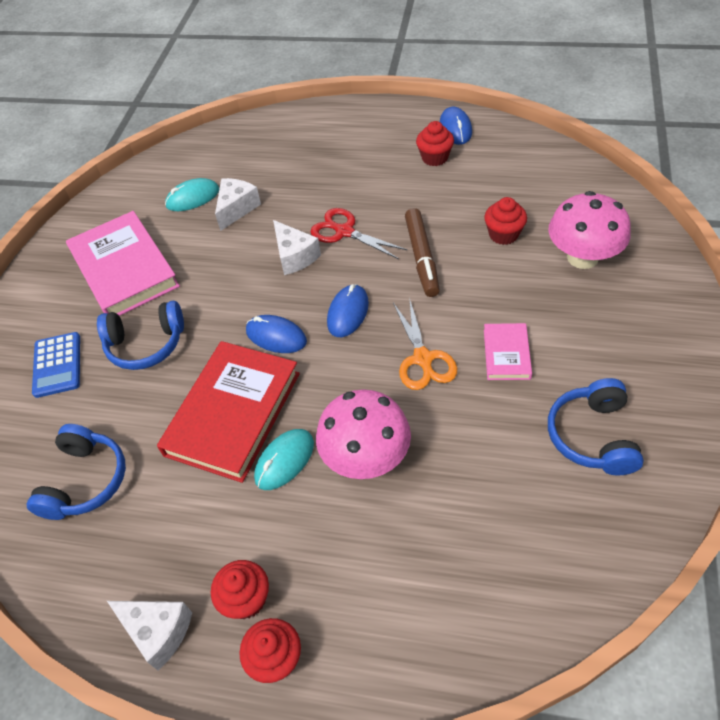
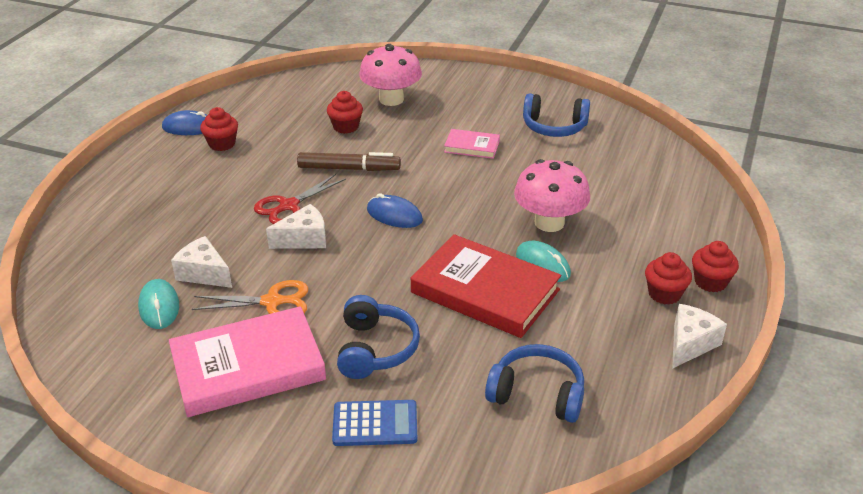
camera: 85 degrees left, 15 degrees down
blue mouse [246,315,307,353] -> none
orange scissors [393,297,457,390] -> orange scissors moved to [192,280,308,314]

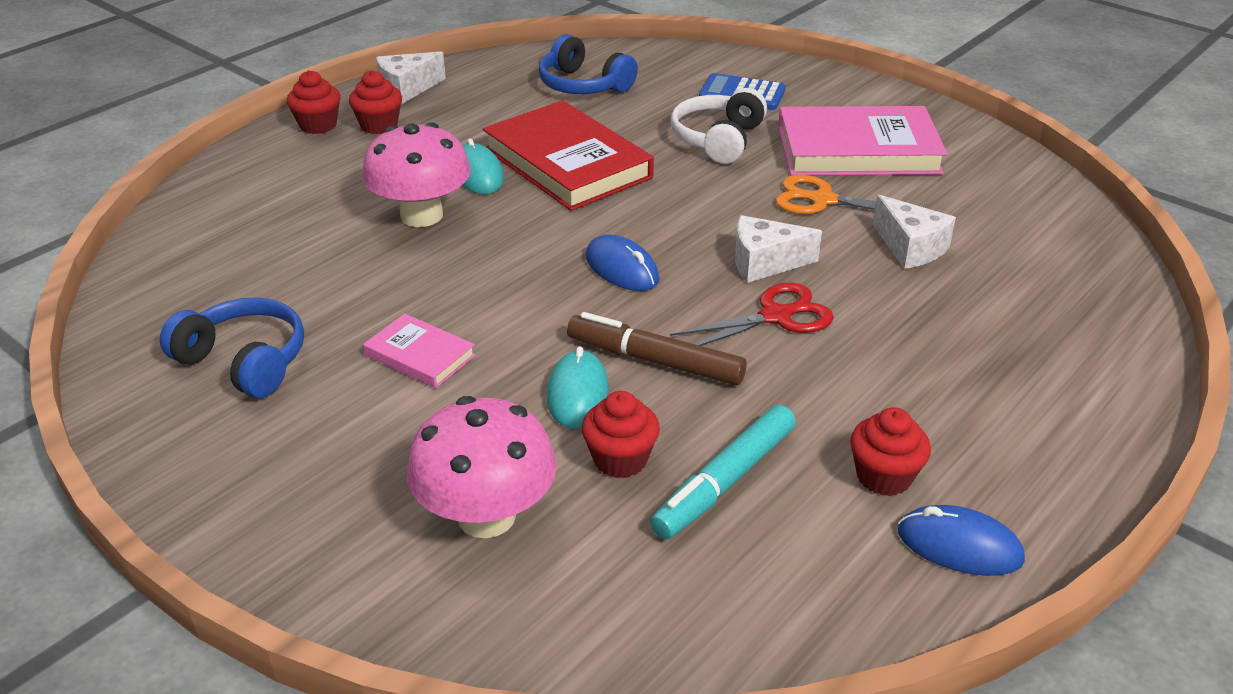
camera: 160 degrees left, 0 degrees up
turquoise mouse [138,279,179,329] -> turquoise mouse moved to [547,346,609,429]
blue headphones [337,295,420,379] -> white headphones [670,88,767,164]
none -> turquoise marker [650,405,796,539]

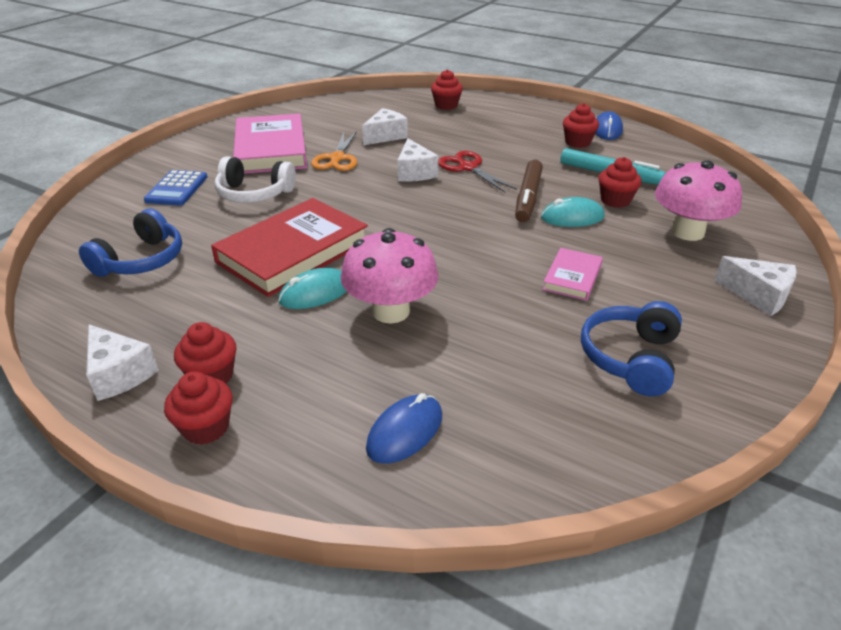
camera: 100 degrees left, 0 degrees up
blue mouse [586,235,659,291] -> blue mouse moved to [366,393,442,464]
none -> red cupcake [431,69,463,110]
none -> white cheese [714,256,797,316]

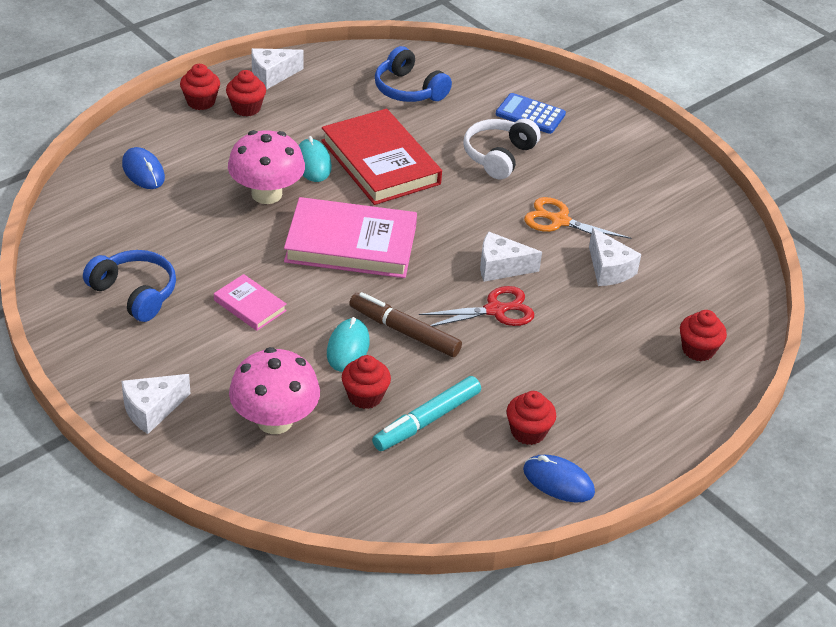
camera: 105 degrees right, 5 degrees up
pink book [233,113,307,174] -> pink book moved to [284,197,417,278]

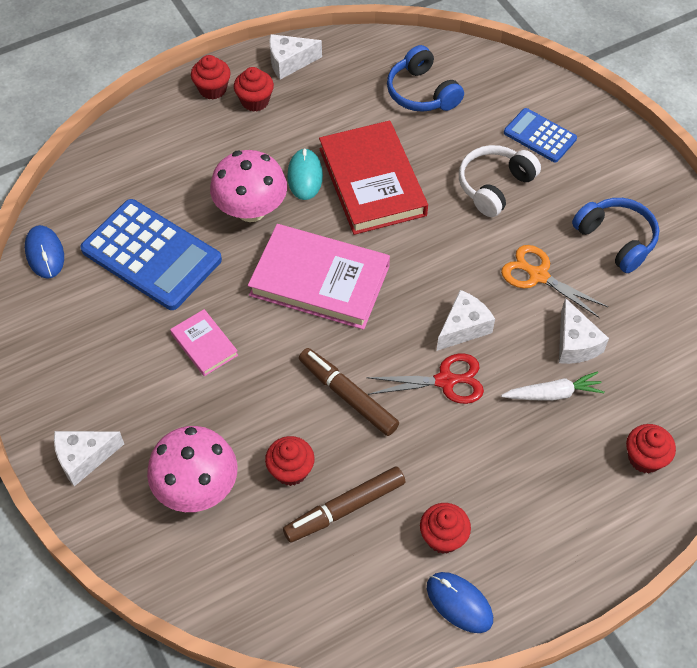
camera: 15 degrees right, 15 degrees up
blue headphones [83,250,176,322] -> blue headphones moved to [572,198,659,273]
blue mouse [122,147,165,189] -> blue mouse moved to [25,225,64,279]
turquoise mouse [327,317,369,372] -> none
turquoise marker [372,376,481,451] -> brown marker [283,466,405,542]
white cheese [480,231,542,282] -> white cheese turned 120 degrees clockwise [437,290,495,351]
none -> blue calculator [80,199,222,310]
none -> white carrot [501,371,605,401]

